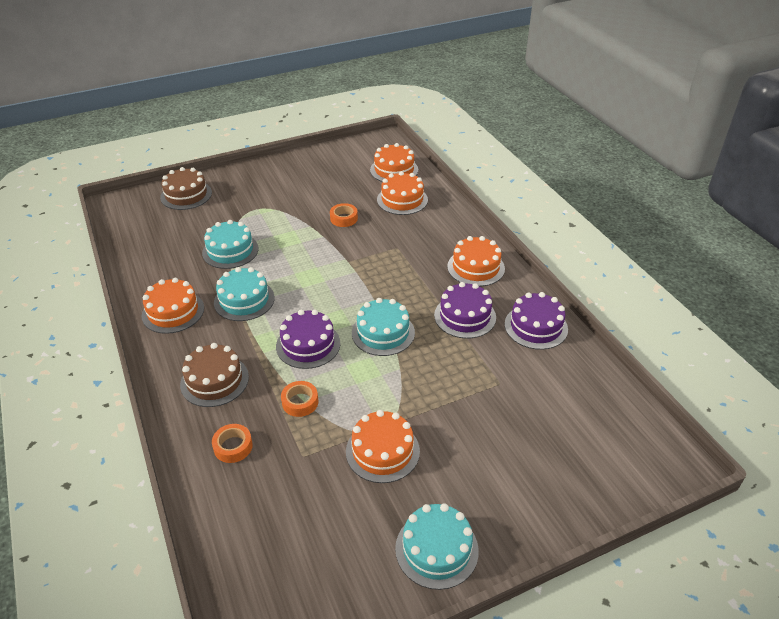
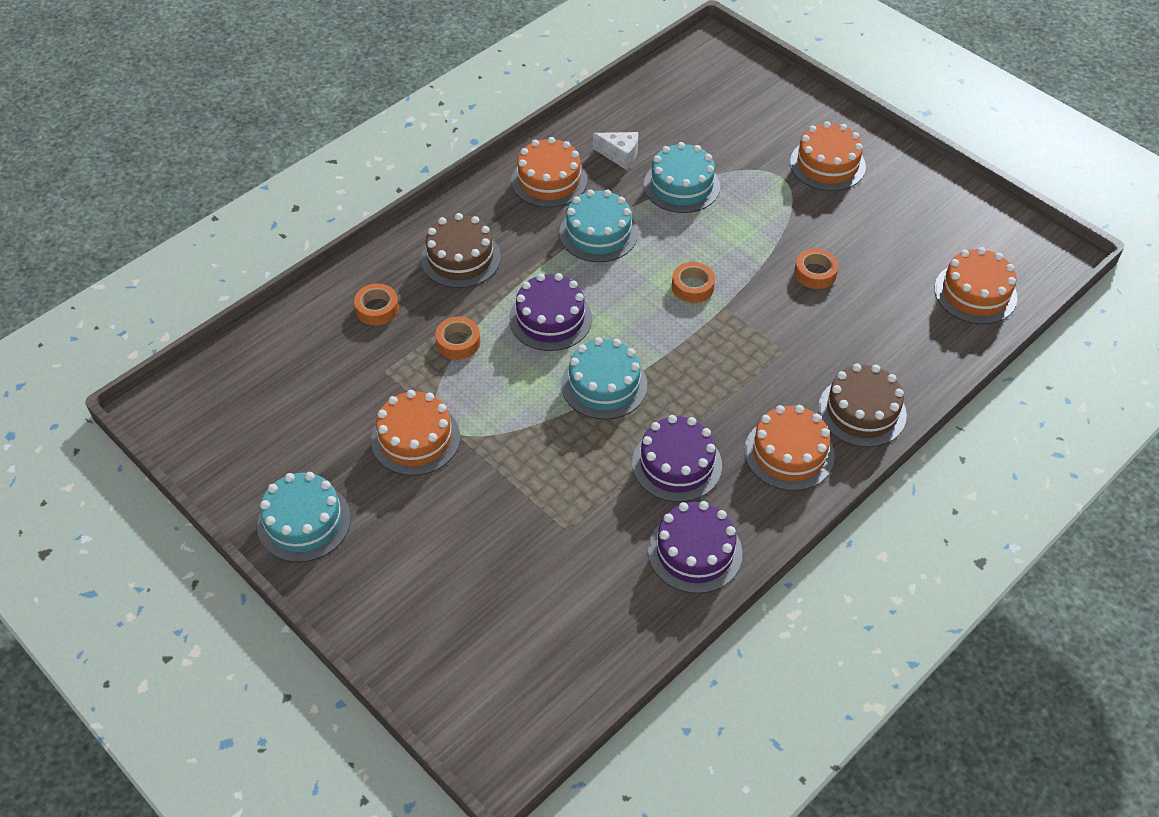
camera: 70 degrees right, 10 degrees up
brown cake [160,167,212,210] -> brown cake moved to [818,363,907,447]
orange cake [377,171,428,215] -> orange cake moved to [790,121,866,191]
none -> white cheese [593,132,638,170]
none -> orange tape [672,262,715,303]

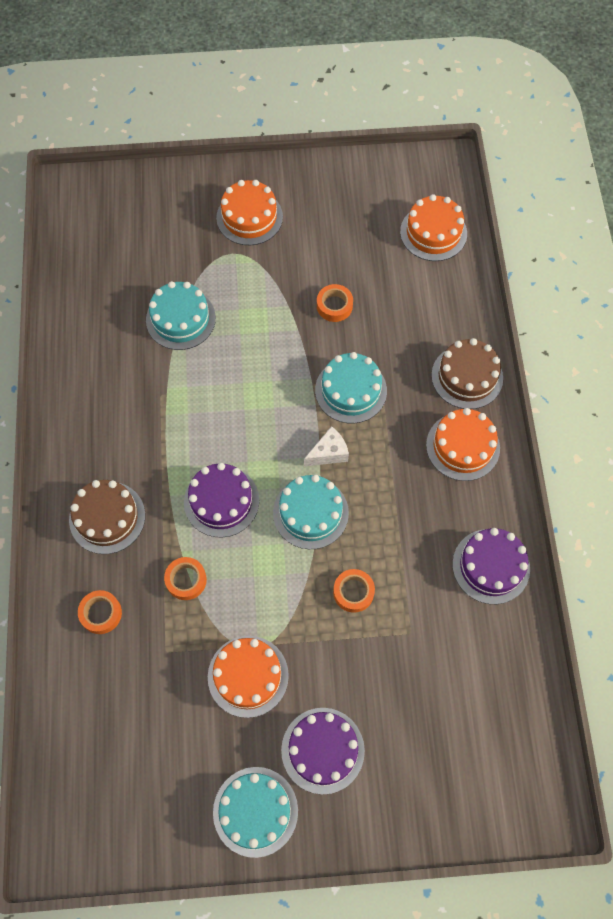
camera: 50 degrees left, 15 degrees up
orange cake [511,137,587,208] -> none
turquoise cake [559,189,638,262] -> turquoise cake moved to [315,352,387,423]
white cheese [593,132,638,170] -> white cheese moved to [304,426,349,466]
purple cake [632,415,722,502] -> purple cake moved to [281,708,365,795]
orange tape [672,262,715,303] -> orange tape moved to [333,569,375,613]

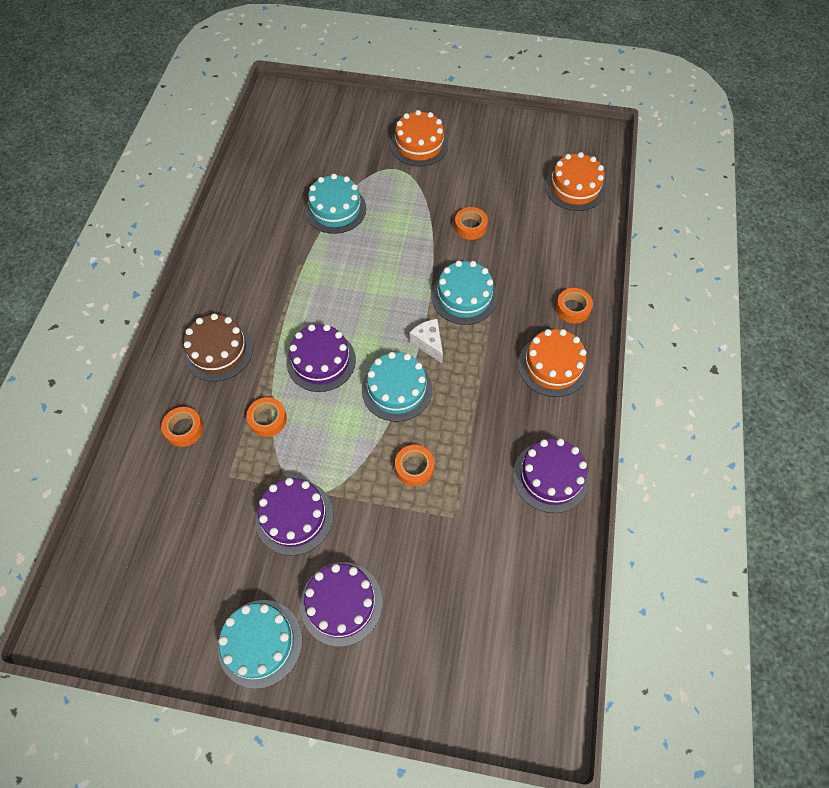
camera: 15 degrees right, 5 degrees down
orange cake [208,636,289,718] -> purple cake [256,478,333,556]
white cheese [304,426,349,466] -> white cheese turned 105 degrees counterclockwise [410,319,443,363]
brown cake [431,338,503,409] -> orange tape [556,288,593,323]

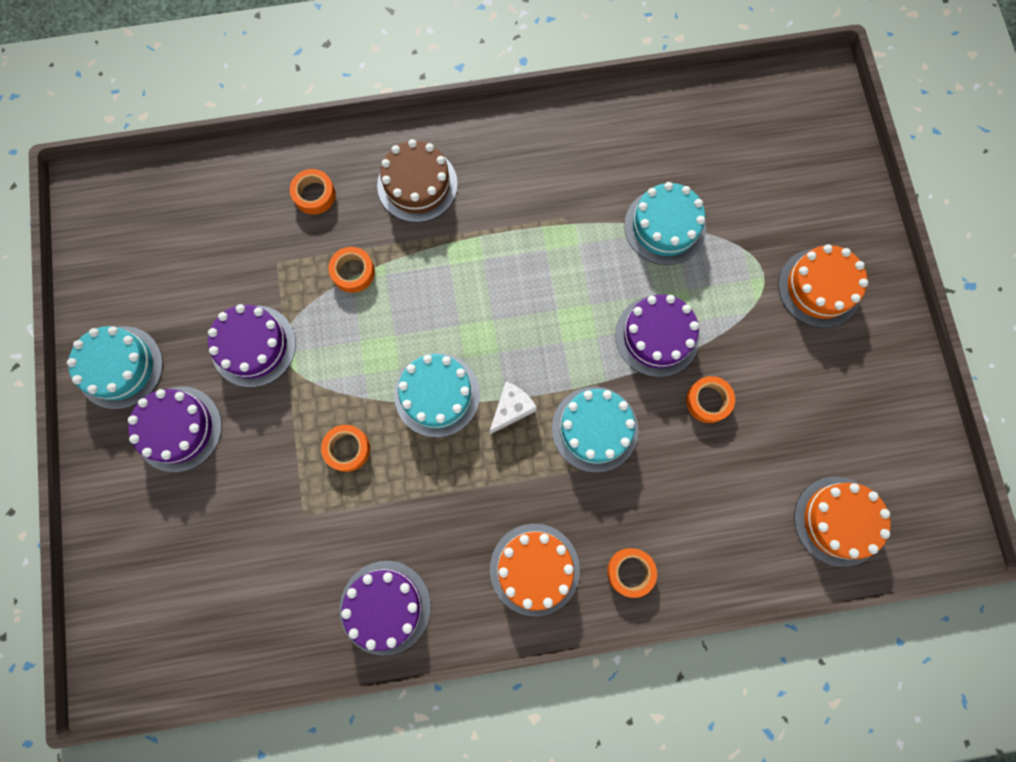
camera: 70 degrees right, 15 degrees up
purple cake [287,324,356,392] -> purple cake moved to [615,294,700,377]

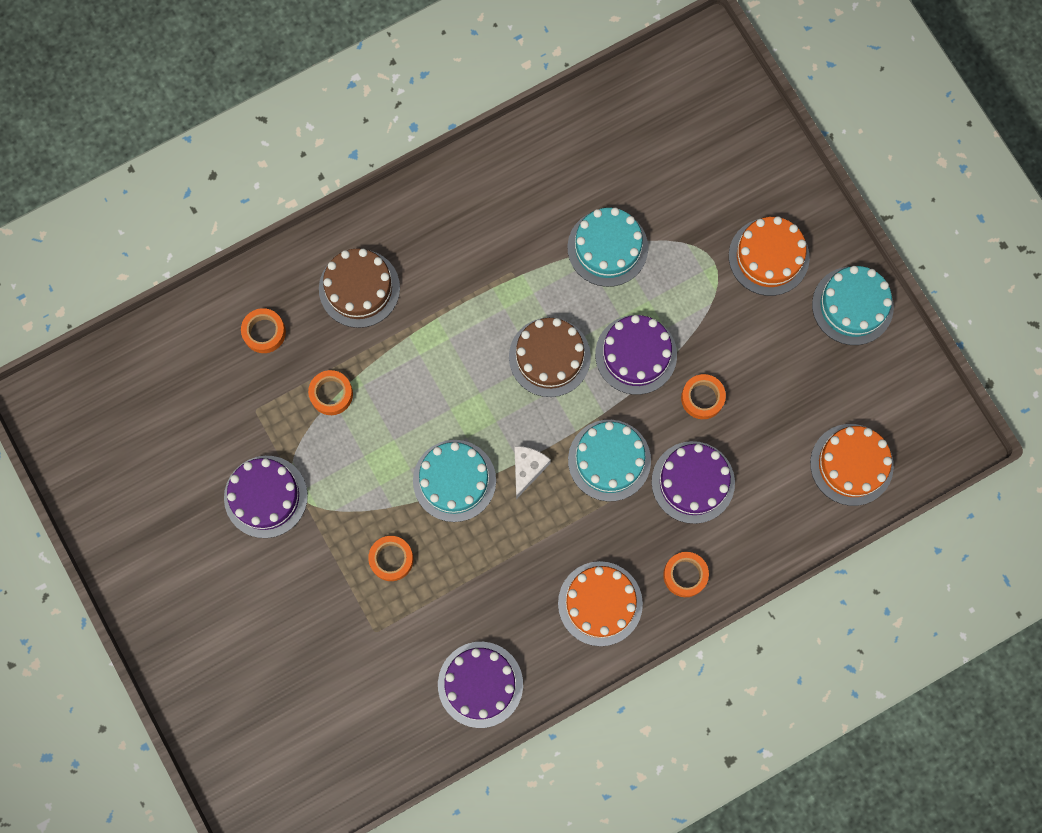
camera: 20 degrees left, 0 degrees up
turquoise cake [67,326,163,409] -> turquoise cake moved to [812,266,894,345]
purple cake [128,387,222,472] -> purple cake moved to [652,441,735,524]
none -> brown cake [509,317,591,397]

